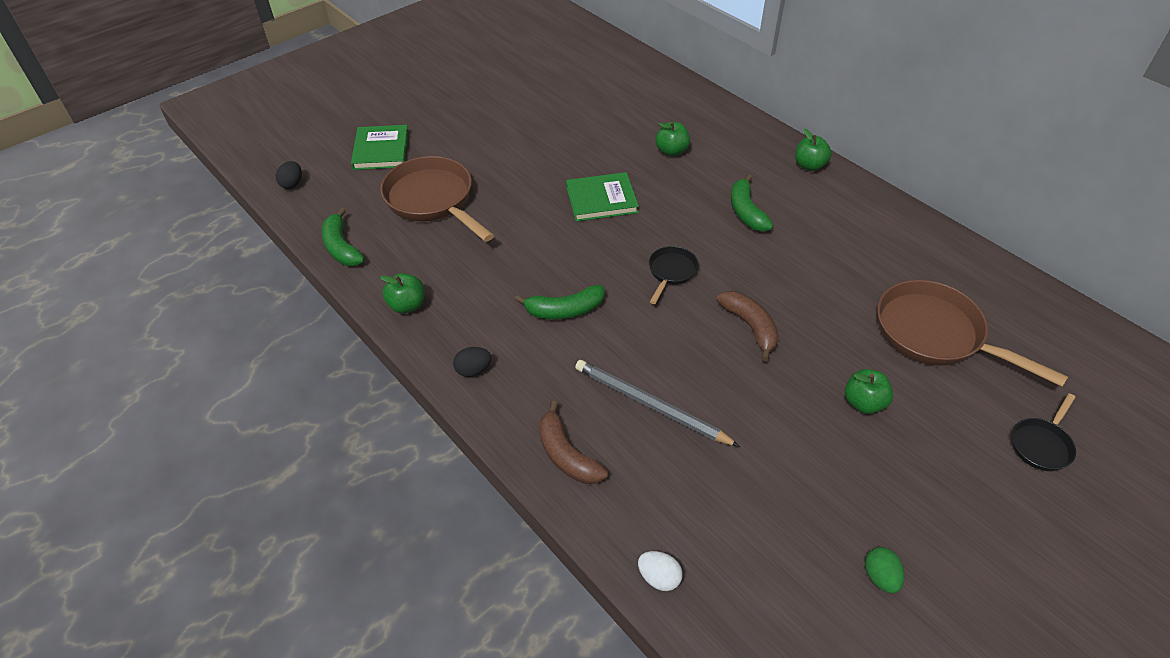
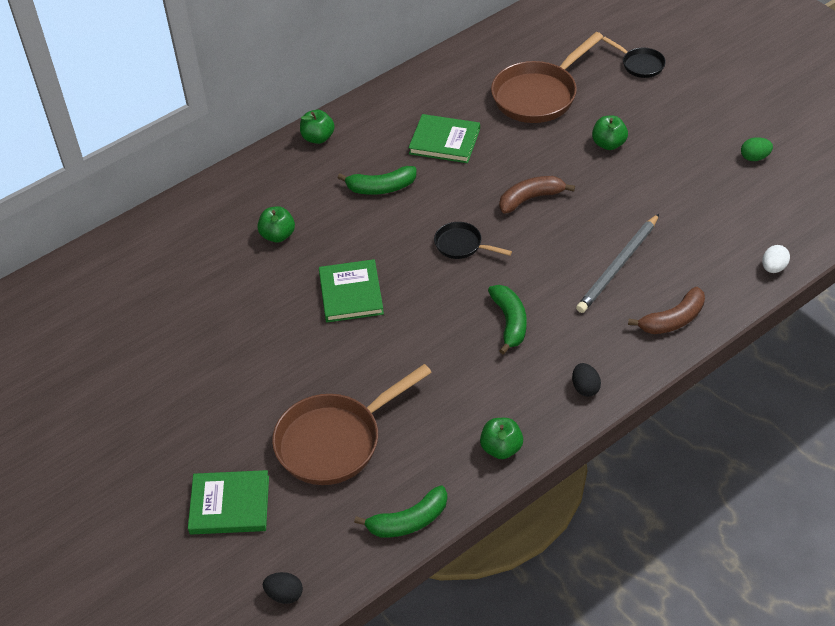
camera: 85 degrees left, 0 degrees up
none -> green book [408,114,480,163]

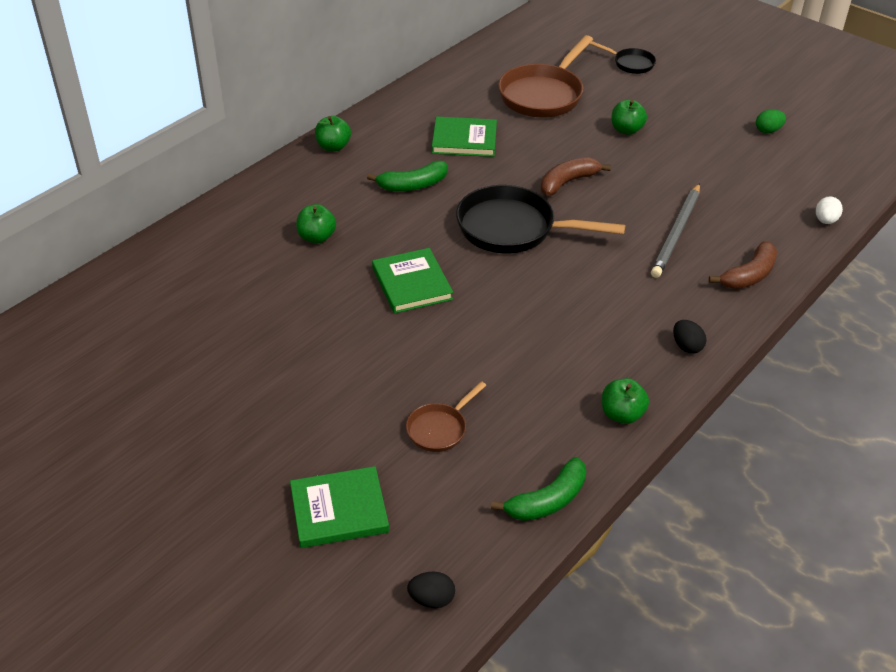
camera: 15 degrees left, 5 degrees down
brown pan [272,364,432,485] -> brown pan [406,381,486,452], size x0.51
black pan [434,222,512,259] -> black pan [456,185,625,253], size x1.97
green banana [488,285,527,355] -> none

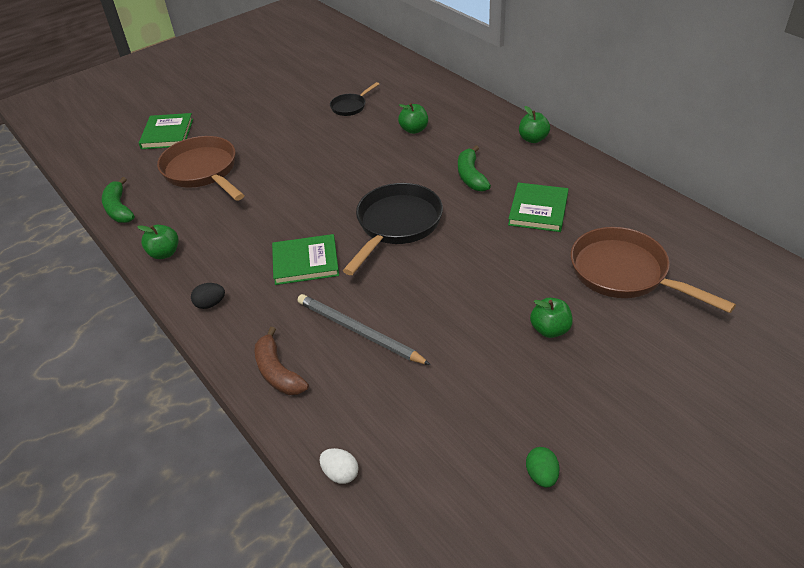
camera: 105 degrees right, 0 degrees up
green book [372,248,453,314] -> green book moved to [272,234,339,285]
brown pan [406,381,486,452] -> brown pan [157,136,244,201], size x1.97
black egg [407,571,455,608] -> none
brown banana [541,157,611,196] -> none
black pan [590,41,656,74] -> black pan moved to [330,82,379,116]

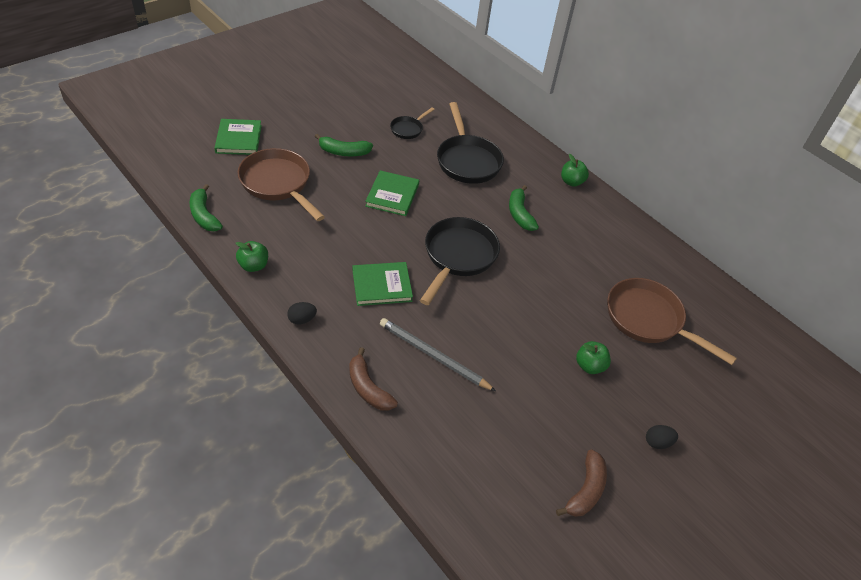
camera: 10 degrees left, 5 degrees up
white egg [319,448,359,484] -> none
green apple [398,103,428,134] -> black pan [437,102,504,184]
green book [508,182,569,232] -> green book moved to [365,170,419,216]
green egg [526,447,560,488] -> brown banana [556,449,607,517]
none -> green banana [315,134,373,156]
none -> black egg [646,425,678,449]

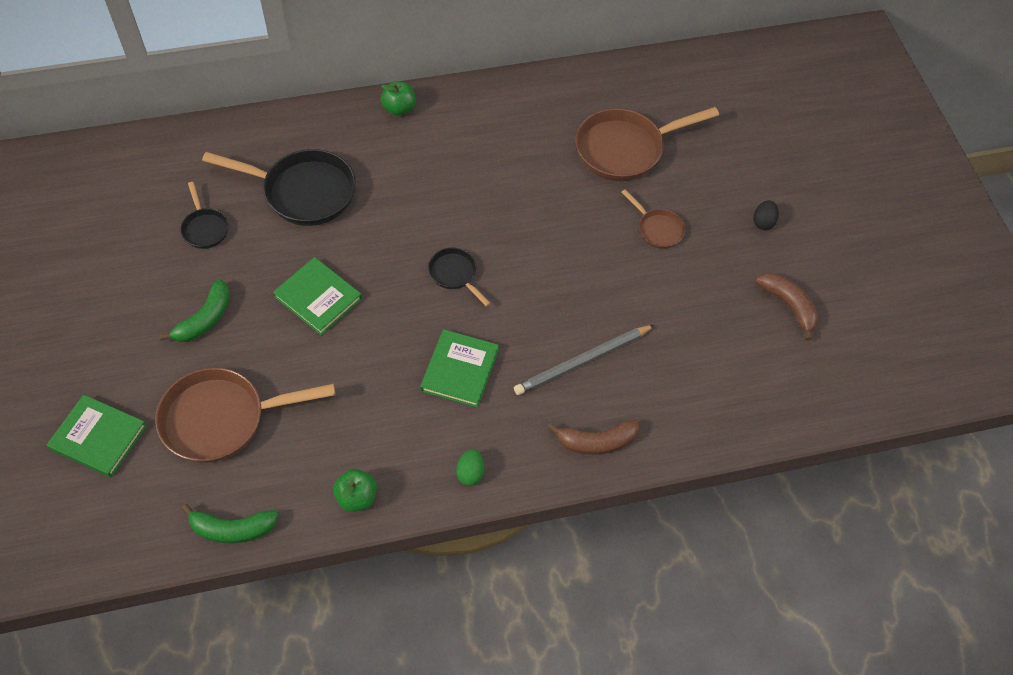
camera: 60 degrees left, 10 degrees up
black egg [287,302,317,324] -> green egg [456,449,484,486]
black pan [420,217,500,305] -> black pan [428,248,491,307], size x0.51
green banana [509,185,539,231] -> none
green apple [576,341,611,374] -> brown pan [621,189,685,249]

